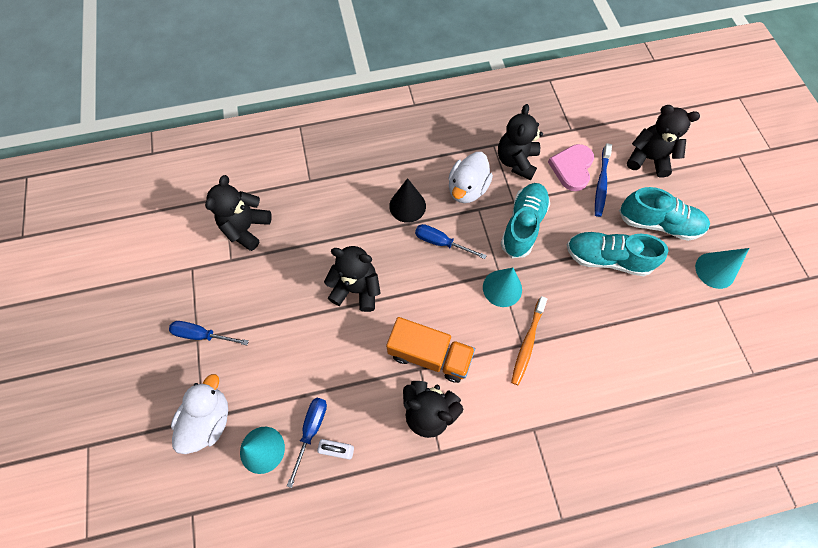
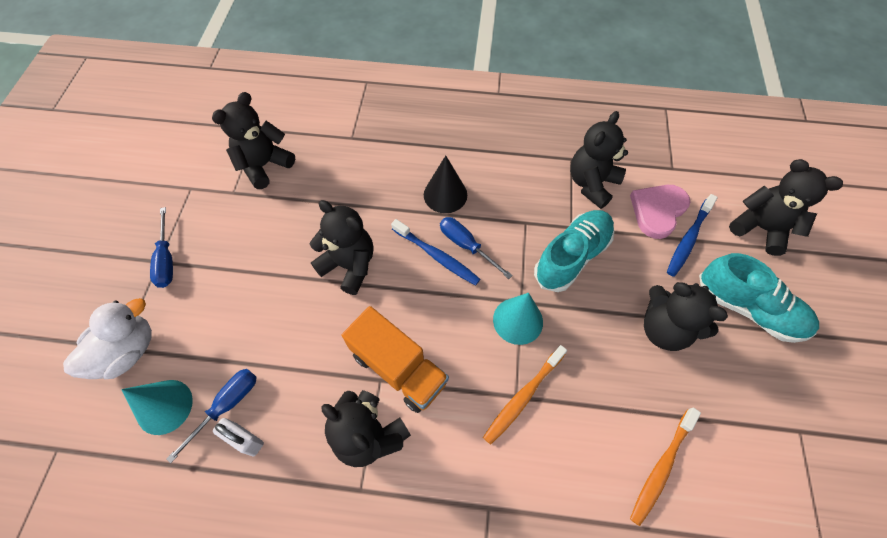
camera: 20 degrees right, 5 degrees down
blue screwdriver [169,321,249,345] -> blue screwdriver turned 135 degrees counterclockwise [150,207,173,288]
white duck [448,152,493,203] -> none
turquoise shoe [566,232,669,276] -> black teddy bear [644,282,728,351]
turquoise cone [695,248,750,289] -> none
none -> blue toothbrush [391,219,480,286]
none -> orange toothbrush [630,408,701,526]

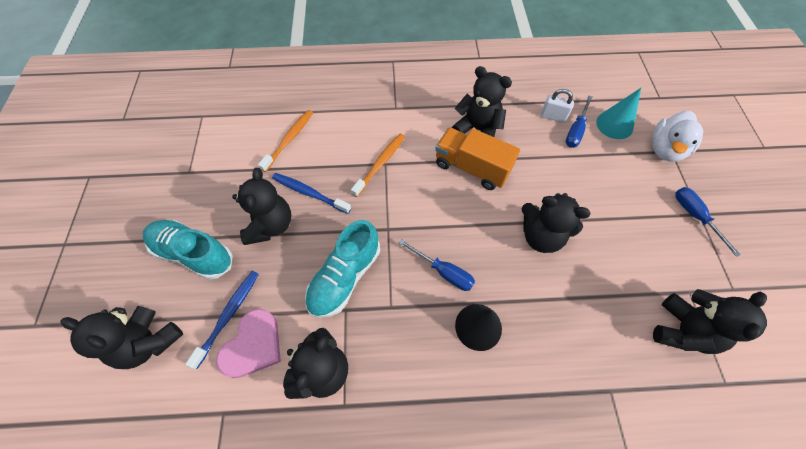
camera: 170 degrees right, 0 degrees up
blue toothbrush [391,219,480,286] -> blue toothbrush moved to [272,173,351,214]
turquoise cone [493,293,543,345] -> none
black teddy bear [644,282,728,351] -> black teddy bear turned 60 degrees clockwise [232,168,291,245]

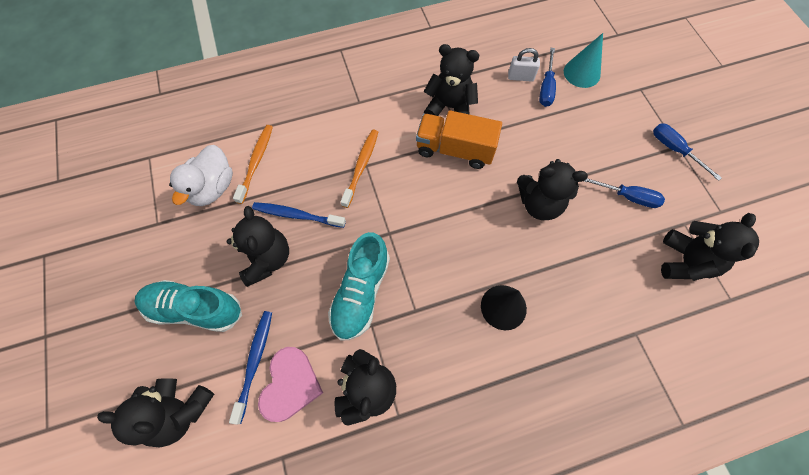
camera: 15 degrees left, 5 degrees up
blue screwdriver [399,239,475,291] -> blue screwdriver moved to [584,178,665,208]
white duck [652,111,703,162] -> white duck moved to [169,145,233,206]

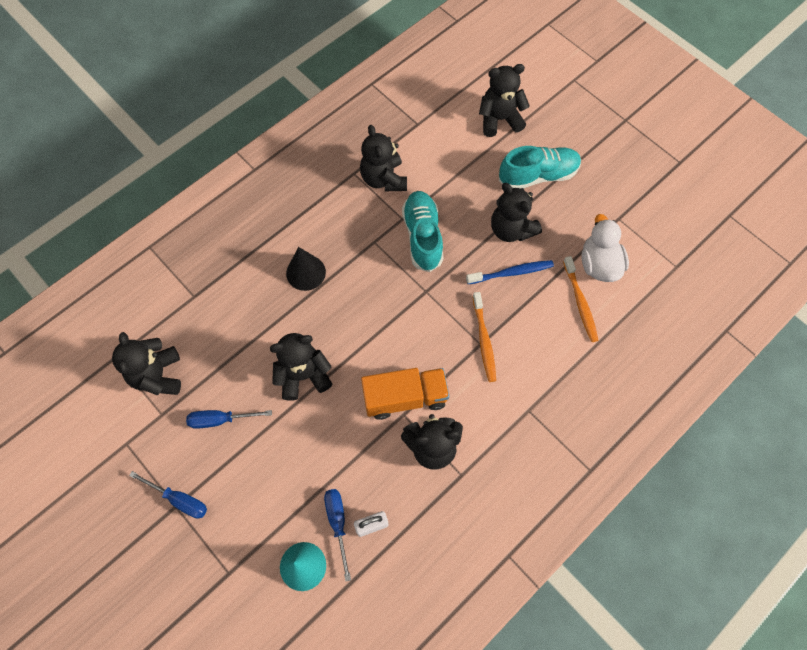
camera: 155 degrees right, 0 degrees up
blue toothbrush [229,311,272,424] -> none
pink heart [258,347,323,422] -> none

